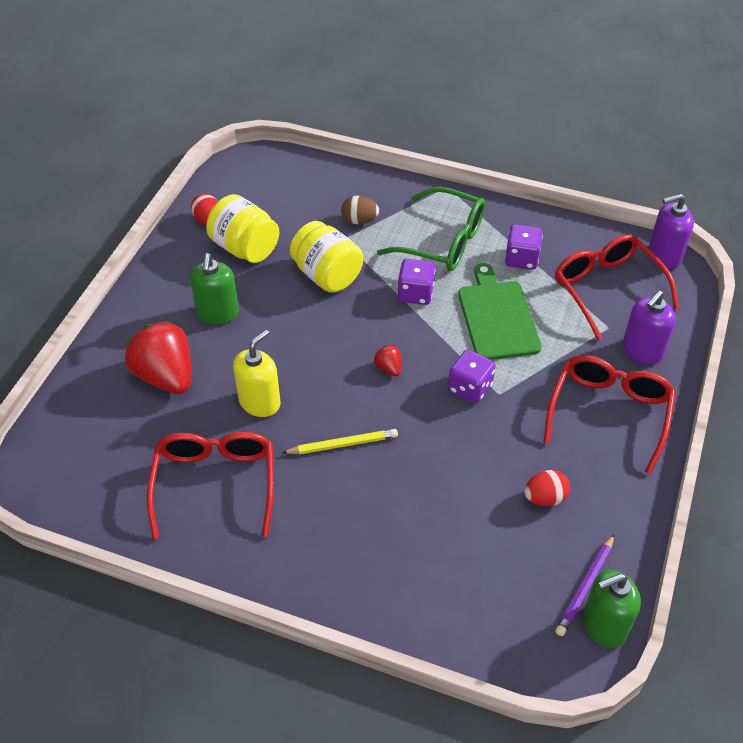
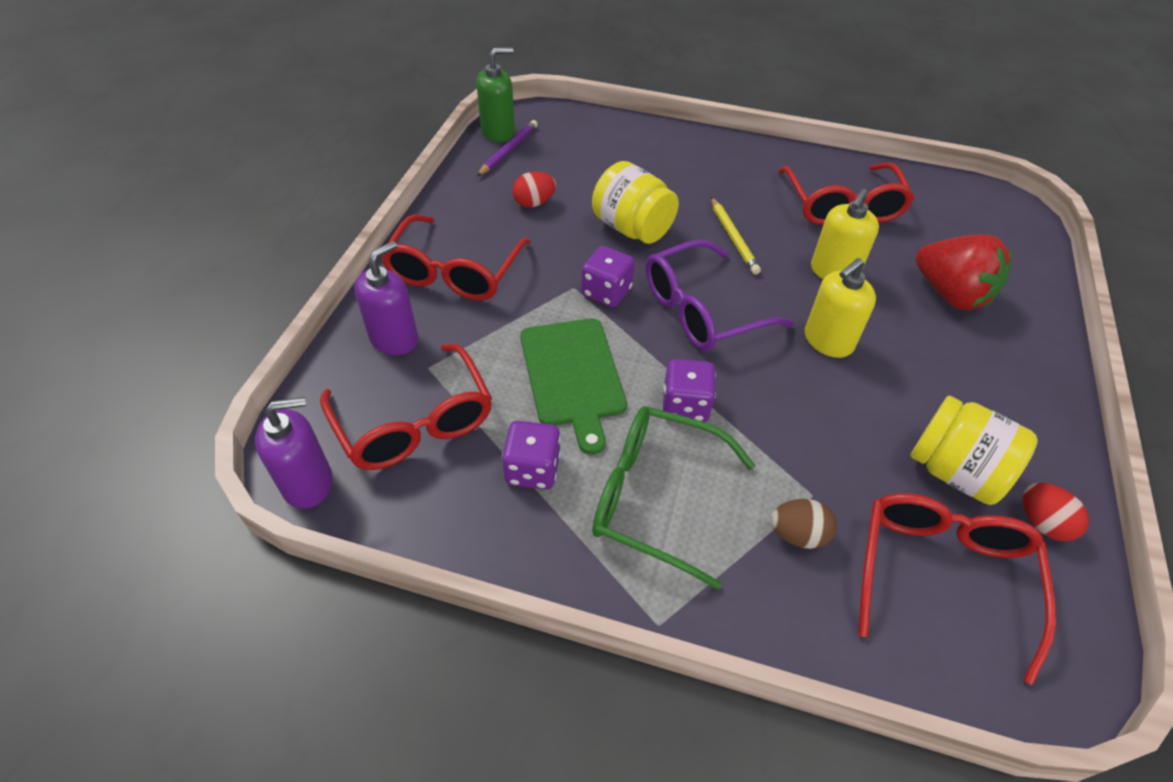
camera: 175 degrees right, 0 degrees up
green soap dispenser [190,253,239,325] -> none
yellow pencil [282,429,398,455] -> yellow pencil turned 90 degrees counterclockwise [711,197,761,275]
yellow jar [290,221,363,293] -> yellow jar moved to [592,161,679,244]
red strawberry [374,345,401,376] -> purple glasses [646,239,794,351]
none -> yellow soap dispenser [805,258,876,358]
none -> red glasses [858,493,1056,685]

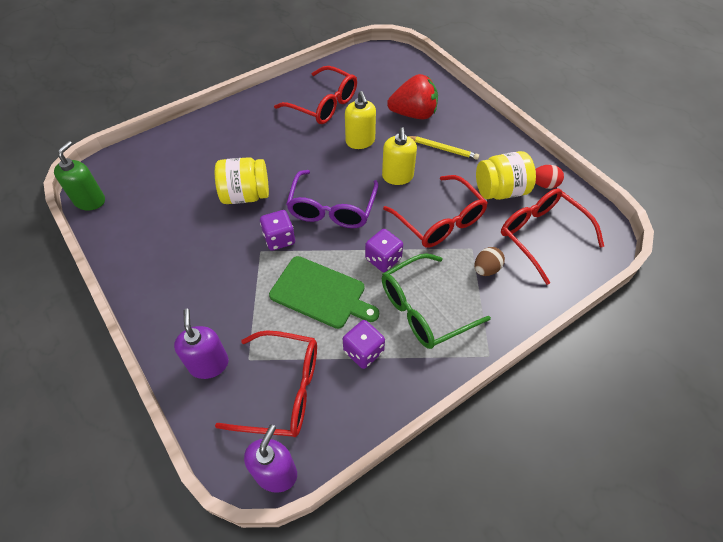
camera: 50 degrees left, 5 degrees up
red glasses [381,215,531,301] -> red glasses moved to [383,175,488,248]
purple pencil [477,120,538,176] -> none
red egg [512,172,556,208] -> none
yellow pencil [711,197,761,275] -> yellow pencil moved to [408,136,479,160]

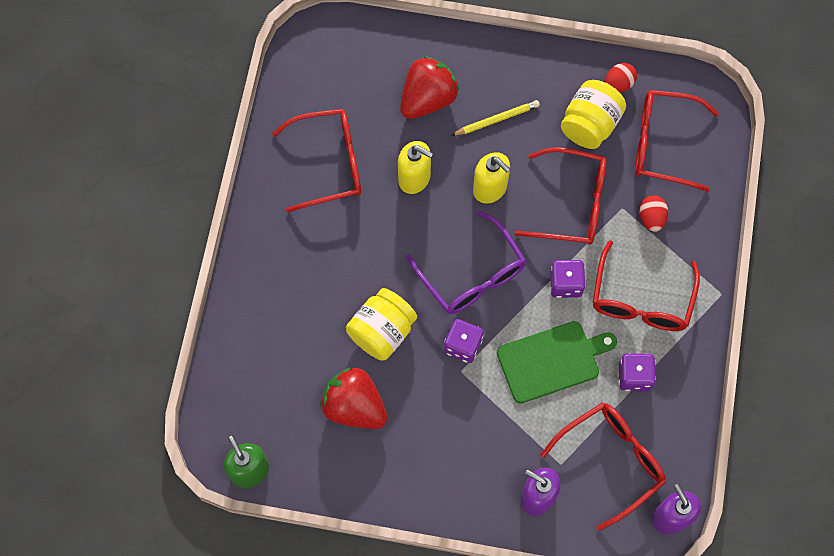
camera: 45 degrees left, 15 degrees up
green glasses [382,253,491,349] -> red glasses [592,240,700,331]
brown egg [474,247,505,276] -> red egg [639,195,668,232]
none -> red strawberry [320,367,388,429]

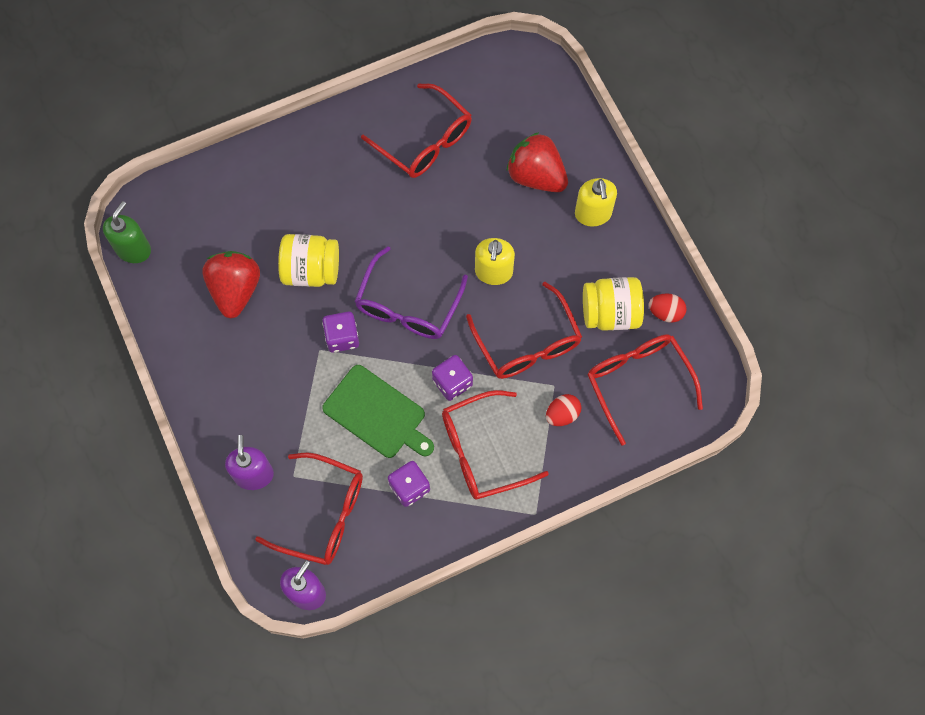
camera: 55 degrees right, 0 degrees up
yellow soap dispenser [398,141,433,194] -> yellow soap dispenser moved to [575,178,617,226]
red strawberry [400,56,459,119] -> red strawberry turned 150 degrees counterclockwise [507,132,568,192]
yellow pencil [451,100,540,136] -> none

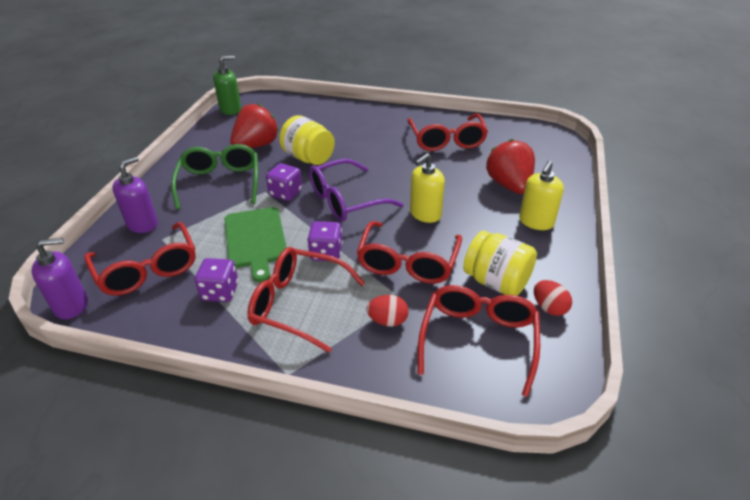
camera: 40 degrees right, 30 degrees down
none -> green glasses [171,144,258,210]

